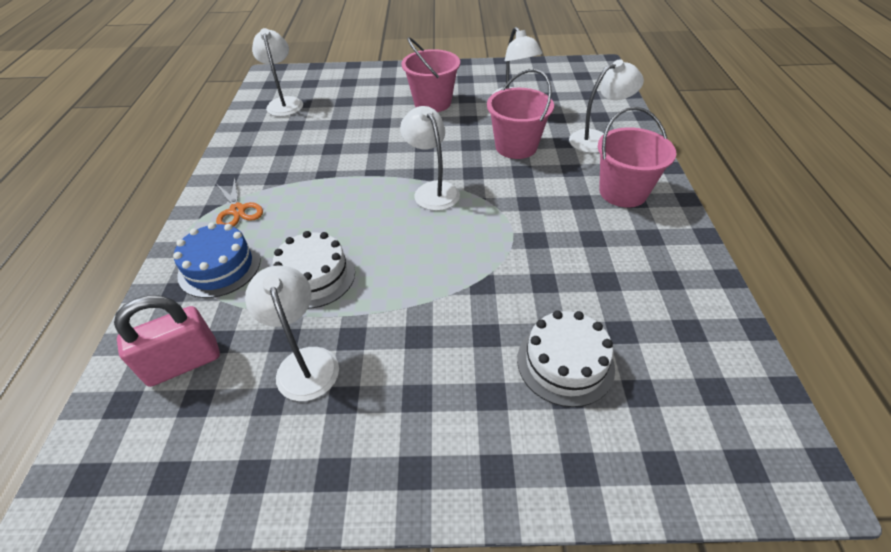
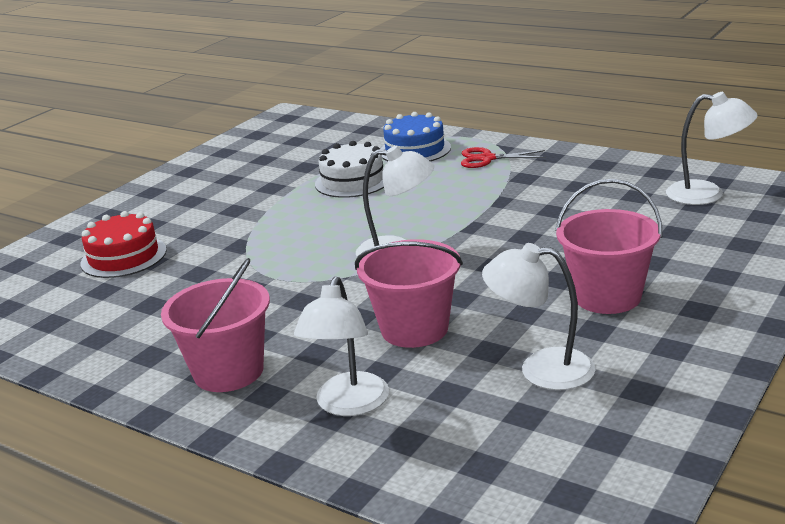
camera: 125 degrees right, 20 degrees down
pink padlock [114,295,220,387] -> none
orange scissors [216,177,263,227] -> red scissors [461,147,546,168]
white lamp [245,266,339,401] -> none
white cake [517,310,615,407] -> red cake [80,211,167,278]

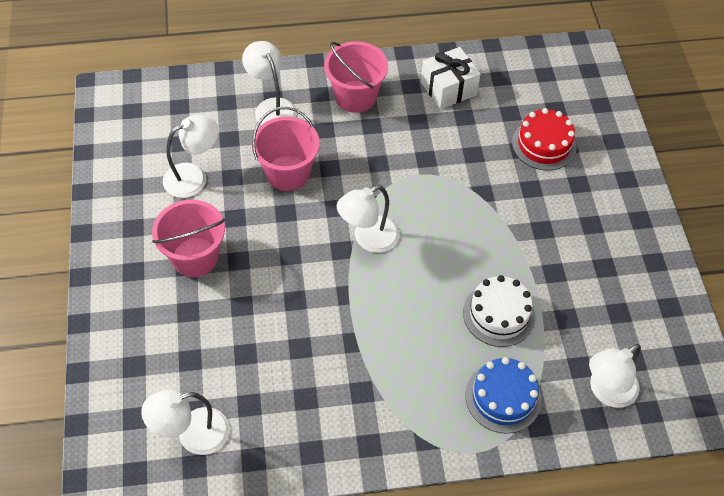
camera: 135 degrees right, 30 degrees up
red scissors [461,147,546,168] -> none
none -> white gift [421,47,480,109]
none -> white lamp [589,344,641,408]

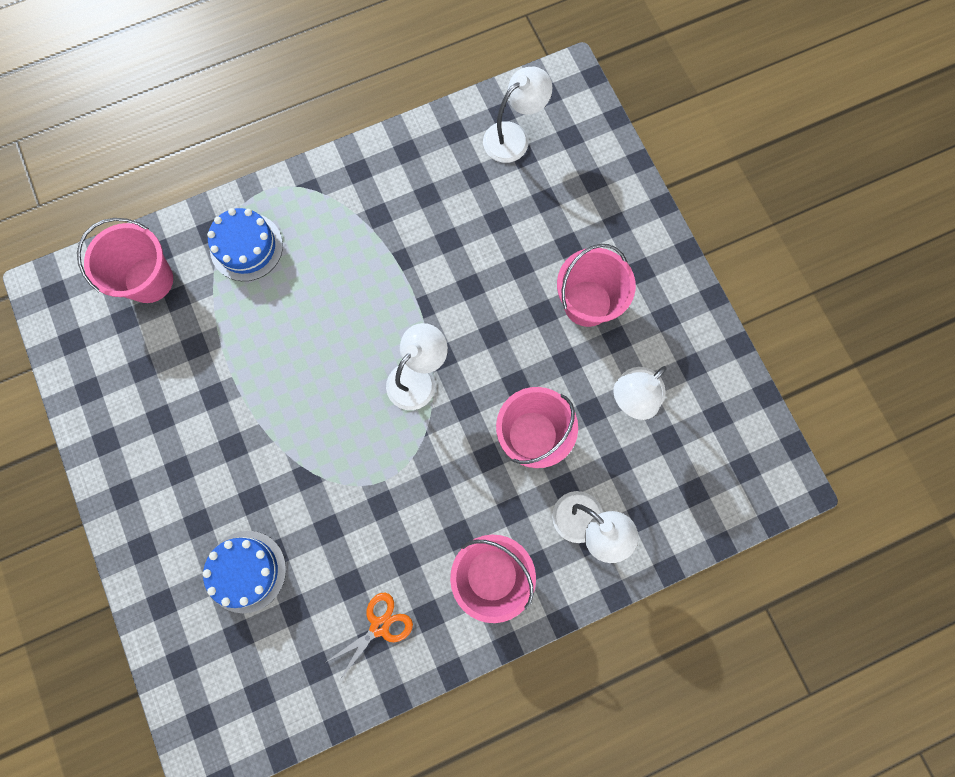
camera: 165 degrees right, 20 degrees up
white gift [421,47,480,109] -> orange scissors [326,593,413,681]
white cake [463,275,535,347] -> none
red cake [512,108,577,170] -> blue cake [202,531,286,613]
white lamp [589,344,641,408] -> pink bucket [77,218,173,303]

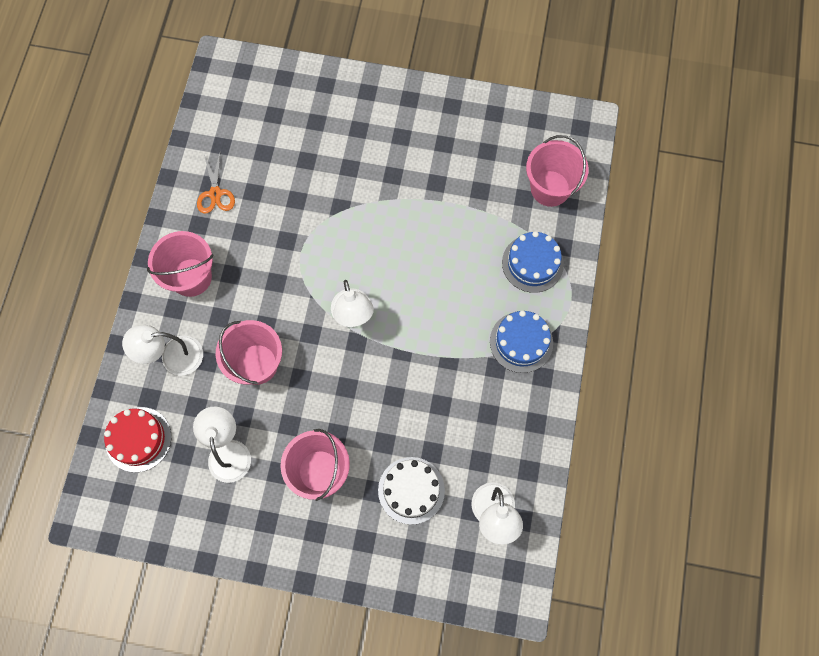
camera: 125 degrees right, 5 degrees down
blue cake [202,531,286,613] -> blue cake moved to [490,310,553,373]
none -> red cake [104,407,172,472]
none -> white cake [378,457,445,525]

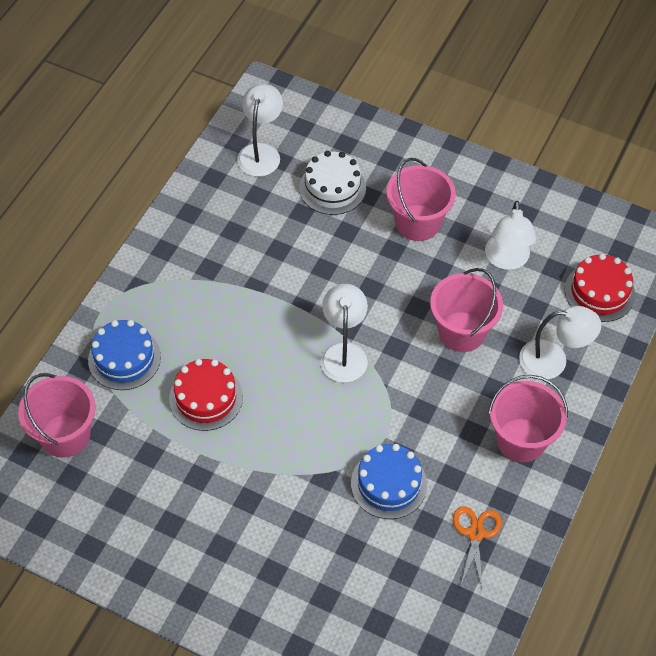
camera: 165 degrees left, 15 degrees down
blue cake [490,310,553,373] -> blue cake moved to [351,444,427,519]
none -> red cake [169,359,243,431]

